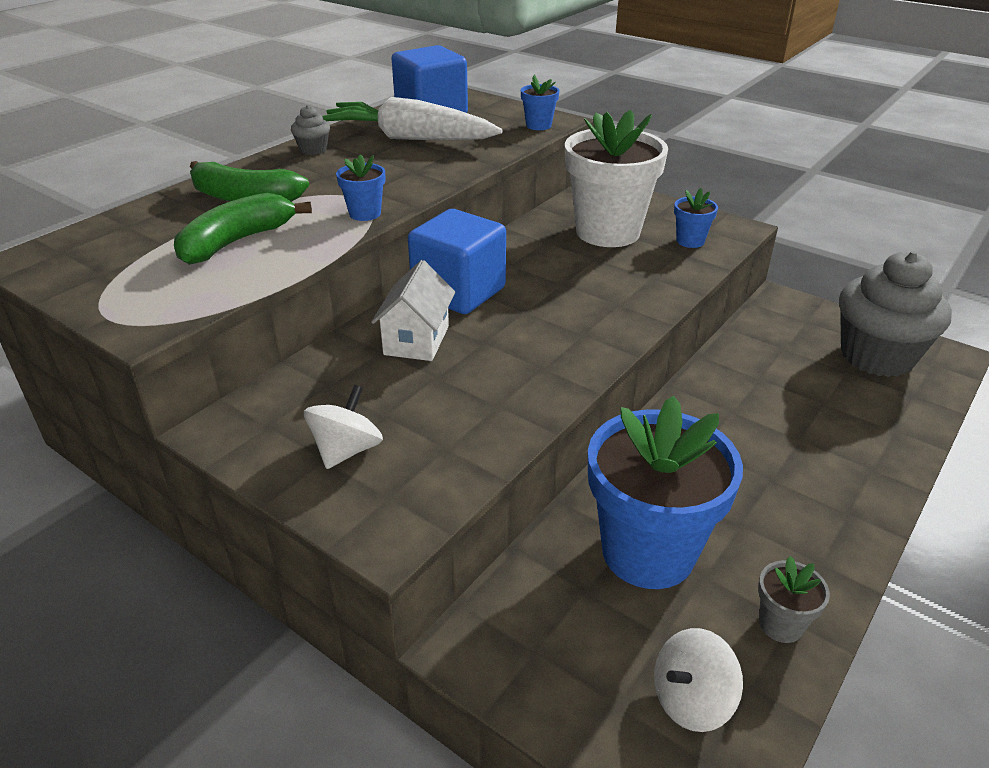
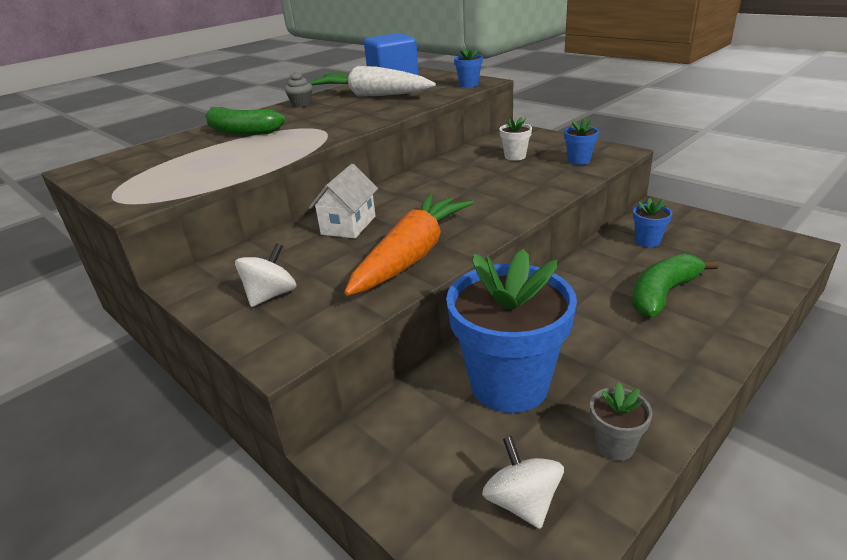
camera: 10 degrees right, 5 degrees down
green banana [174,193,312,265] -> green banana moved to [633,254,719,317]
blue flower pot [336,154,385,221] -> blue flower pot moved to [633,198,672,247]
blue cube [408,209,506,314] -> none
white flower pot [565,110,668,247] -> white flower pot [499,117,532,161], size x0.43
white spinning top [654,628,743,732] -> white spinning top turned 90 degrees clockwise [482,436,564,529]
grey cupcake [839,251,952,377] -> none
none -> orange carrot [344,194,474,296]

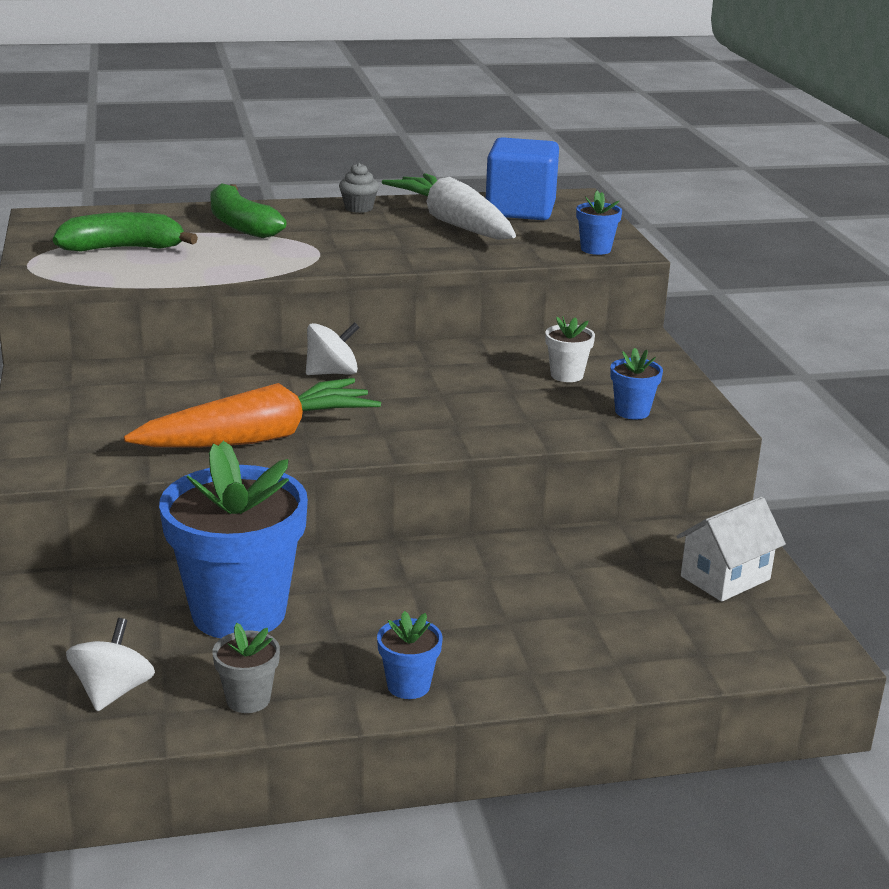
camera: 30 degrees right, 5 degrees down
white spinning top [235,243,297,307] -> white spinning top moved to [306,322,360,375]
white house [309,164,378,238] -> white house moved to [676,496,786,602]
blue flower pot [633,198,672,247] -> blue flower pot moved to [377,611,443,699]
green banana [633,254,719,317] -> green banana moved to [53,212,198,252]

